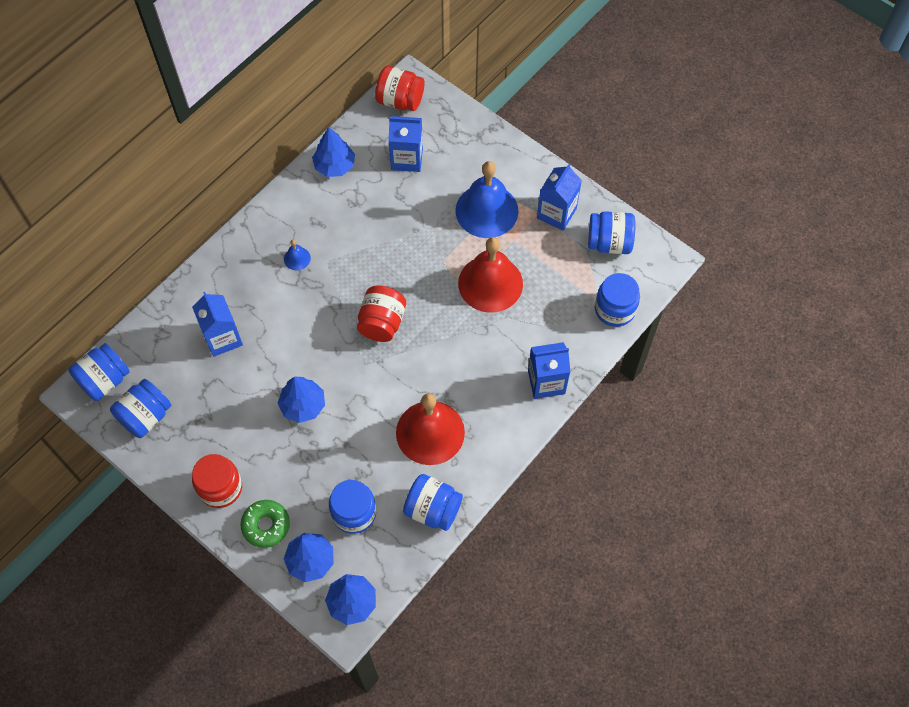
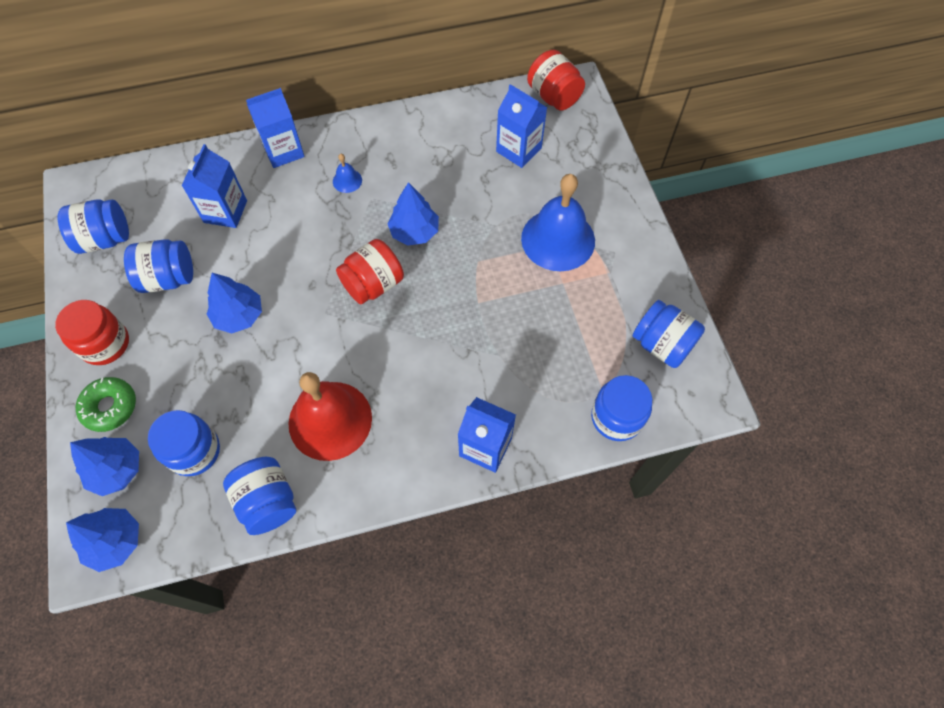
camera: 35 degrees right, 0 degrees up
blue jar [69,343,130,401] -> blue jar moved to [124,239,193,293]
blue tree [312,127,355,177] -> blue tree moved to [387,182,439,246]
red bell [458,237,523,313] -> none
blue carton [537,164,582,231] -> blue carton moved to [246,88,305,168]

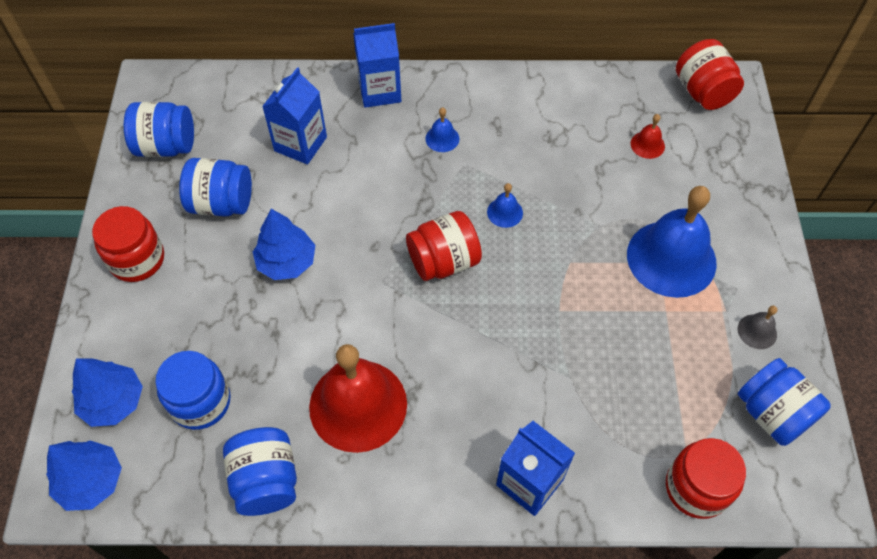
camera: 15 degrees right, 5 degrees down
green donut [76,377,136,432] -> none
blue tree [387,182,439,246] -> blue bell [487,183,523,228]
blue carton [496,84,547,168] -> red bell [631,114,665,159]
blue jar [591,375,652,441] -> red jar [666,438,746,519]
none -> grey bell [738,306,777,349]

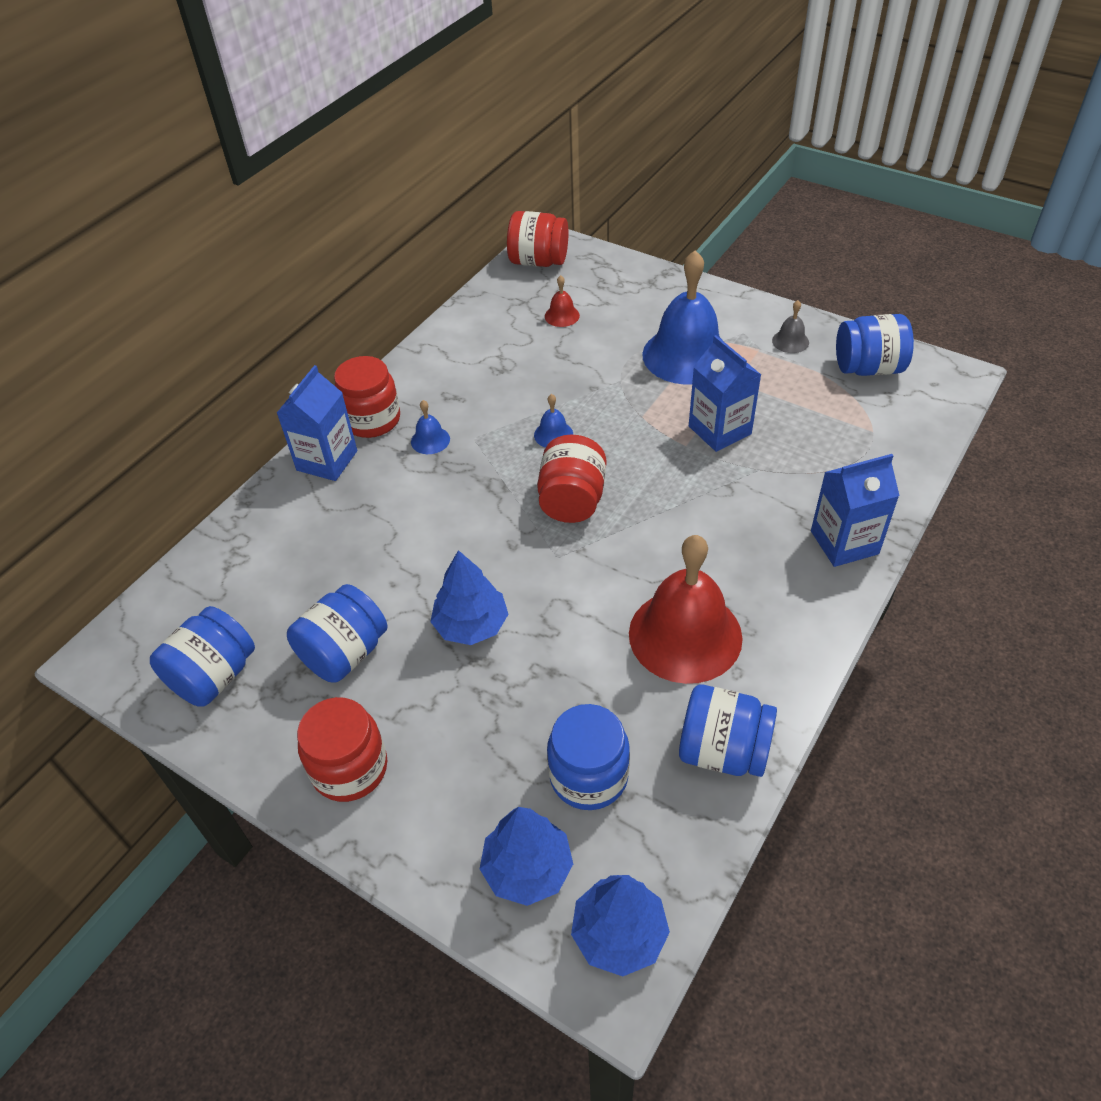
camera: 55 degrees left, 10 degrees down
blue carton [262,67,327,164] -> blue carton moved to [689,335,761,452]
red jar [666,438,746,519] -> red jar moved to [334,356,400,438]

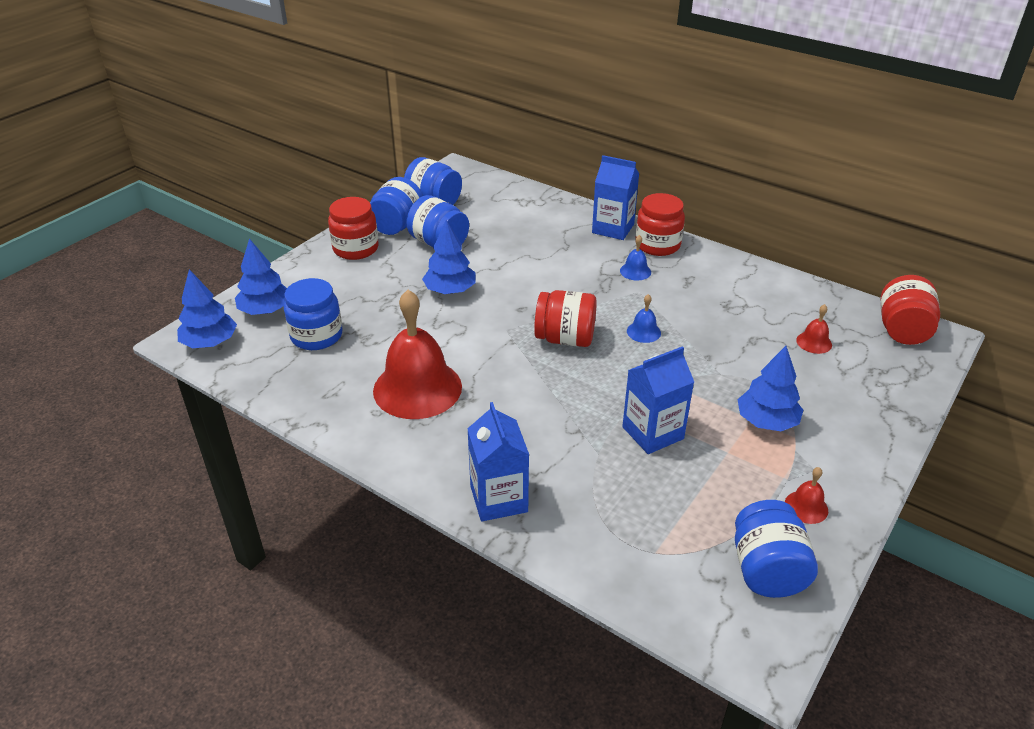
camera: 90 degrees right, 10 degrees down
blue bell [642,250,723,385] -> blue tree [737,346,803,431]
blue jar [679,684,777,777] -> blue jar moved to [370,177,423,235]
grey bell [772,300,809,353] -> red bell [785,467,828,524]

